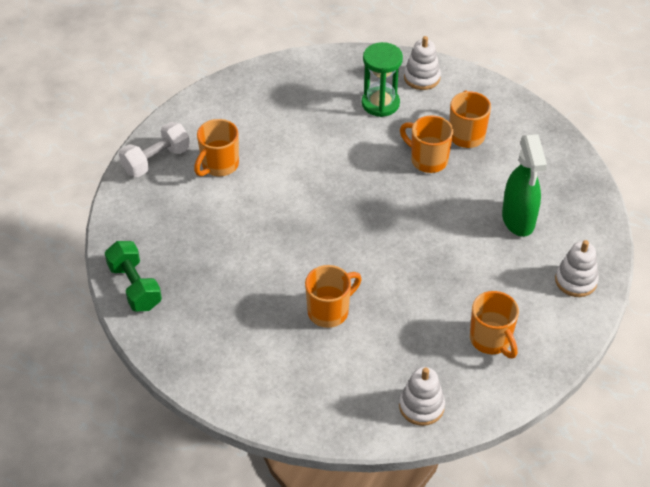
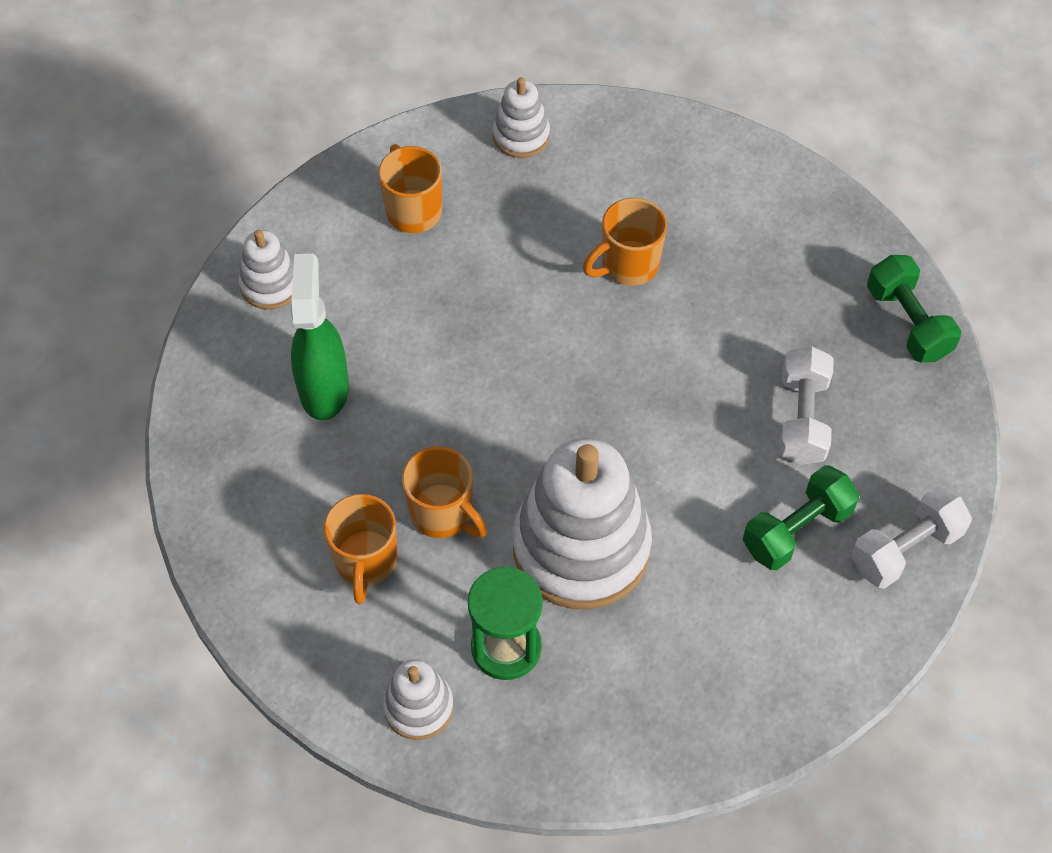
camera: 175 degrees left, 10 degrees up
orange mug [194,119,239,176] -> green dumbbell [742,465,860,570]
none -> white stacking toy [513,438,652,609]
none -> white dumbbell [779,346,834,465]

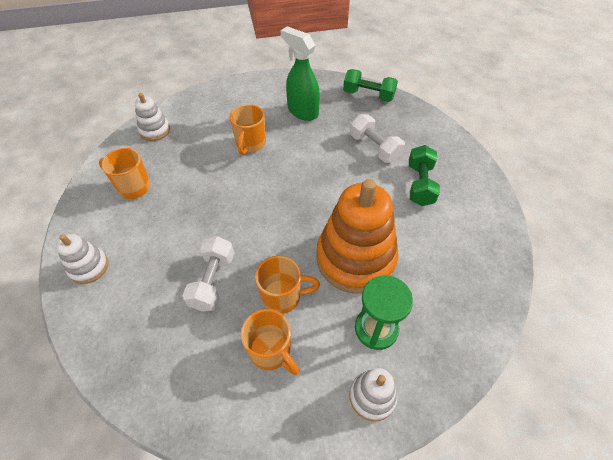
camera: 45 degrees left, 5 degrees down
green spray bottle [290,254,349,420] -> green spray bottle moved to [281,26,320,121]
white stacking toy [513,438,652,609] -> orange stacking toy [317,179,398,294]
white dumbbell [851,486,972,589] -> white dumbbell moved to [183,236,234,311]

